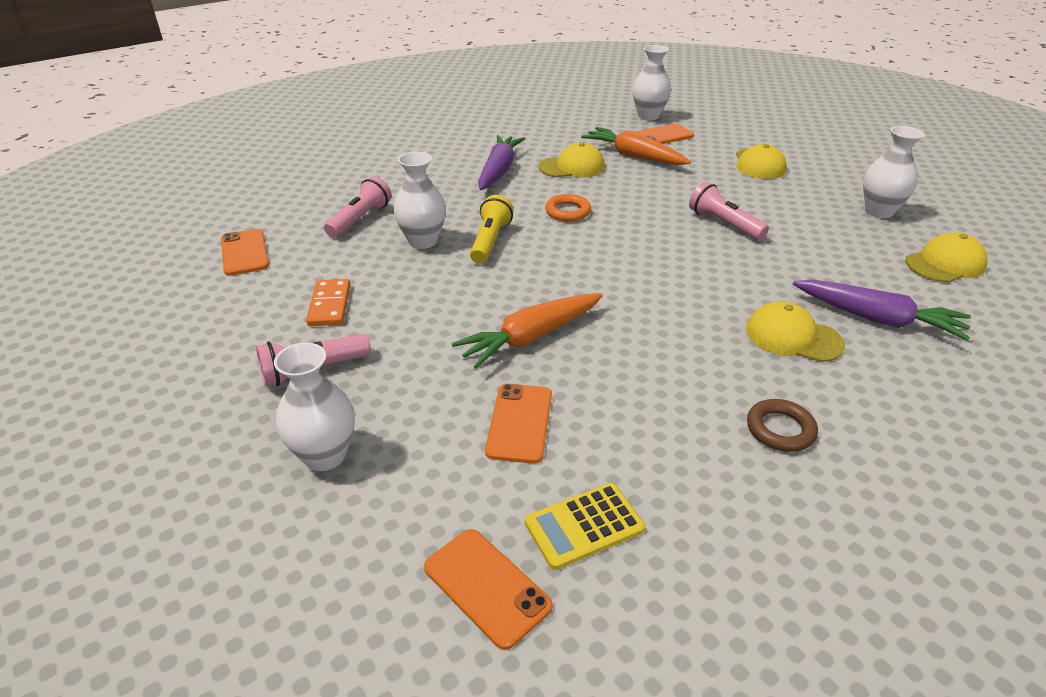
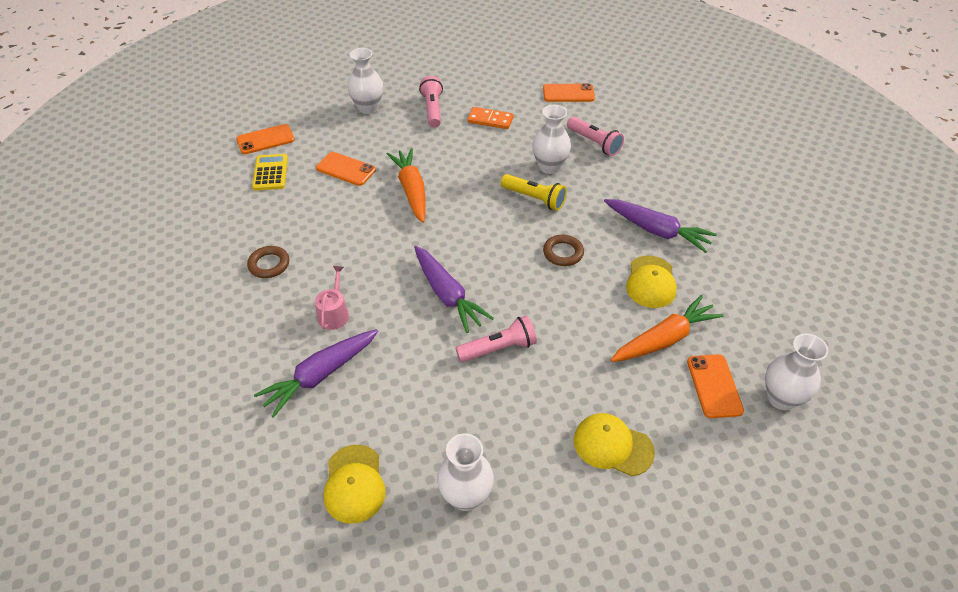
camera: 110 degrees right, 10 degrees up
orange ring [545,194,591,222] -> brown ring [543,235,584,266]
yellow cap [746,301,845,362] -> pink watering can [315,266,349,330]
none -> purple carrot [414,246,494,333]

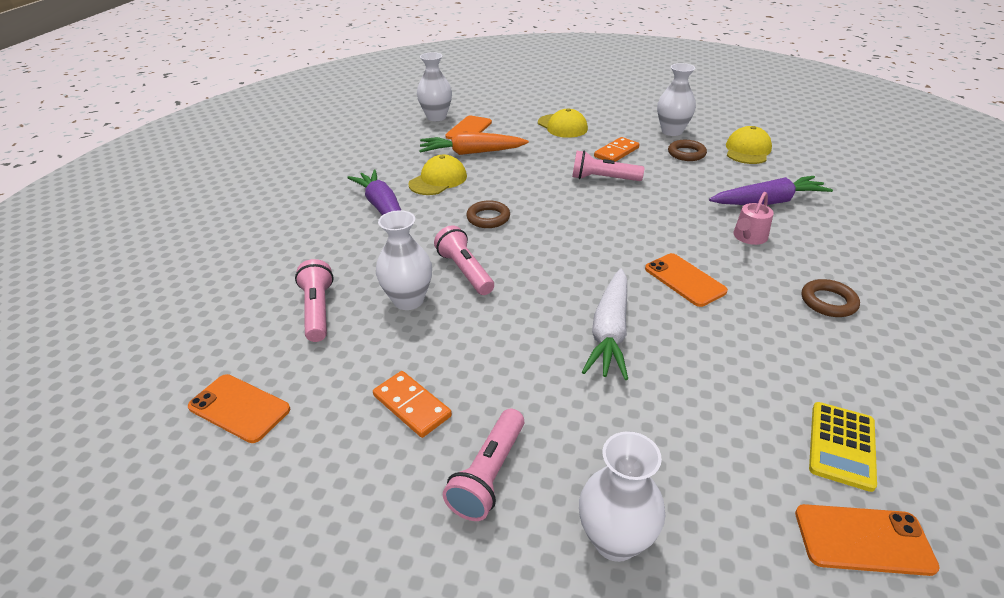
camera: 150 degrees left, 10 degrees down
orange phone [316,152,376,186] -> orange phone moved to [645,253,728,307]
orange carrot [387,148,425,223] -> white carrot [582,268,628,380]
purple carrot [414,246,494,333] -> none
yellow flashlight [501,174,567,211] -> pink flashlight [434,226,494,295]
none -> orange domino [594,137,639,162]
none -> brown ring [668,140,707,161]

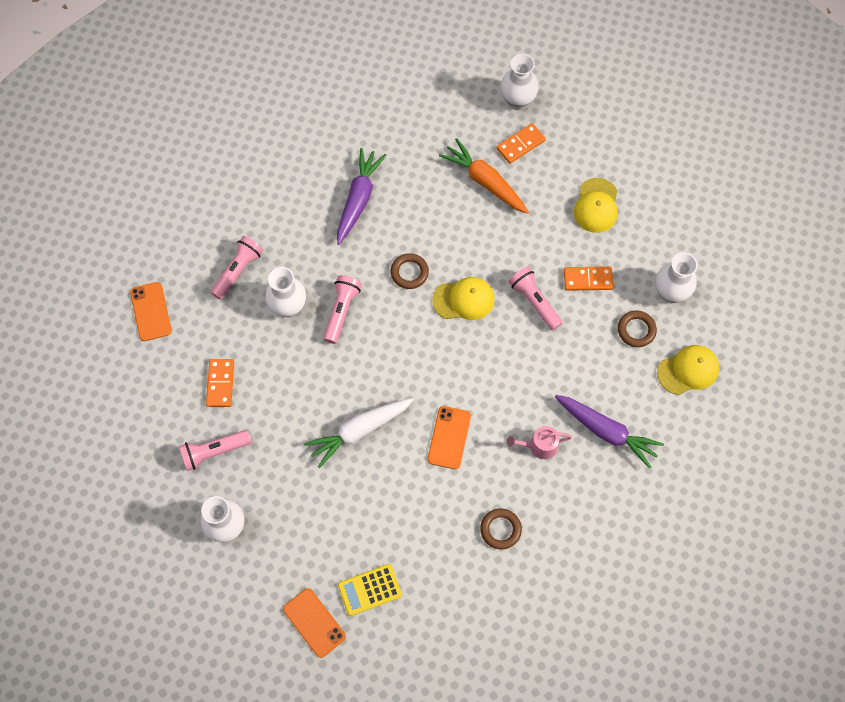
camera: 45 degrees right, 30 degrees up
yellow cap [408,155,467,195] -> yellow cap moved to [432,277,494,320]
orange phone [445,116,492,139] -> orange domino [496,123,546,164]

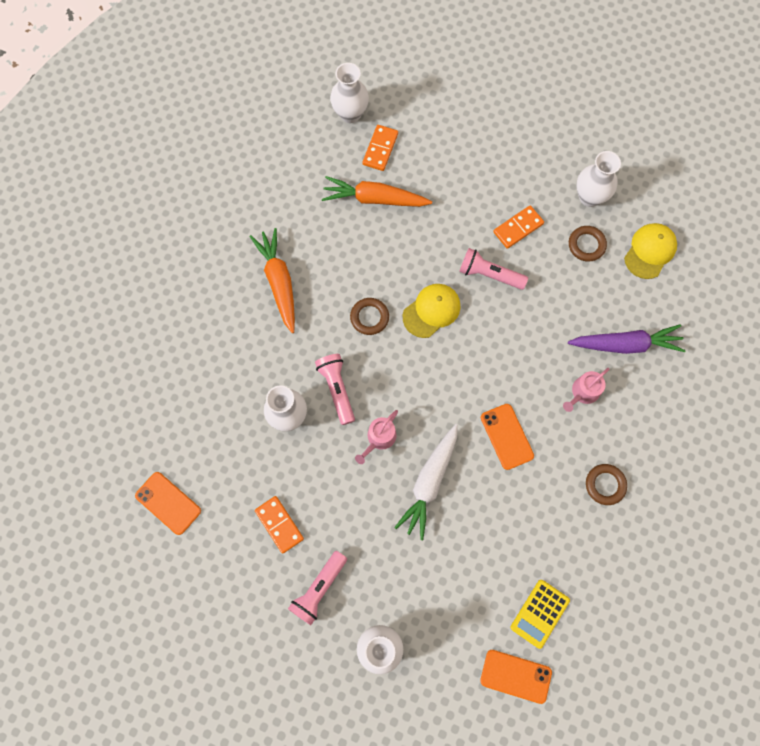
camera: 35 degrees left, 5 degrees up
pink flashlight [210,236,263,300] -> none
purple carrot [337,148,386,245] -> orange carrot [249,228,295,333]
yellow cap [574,178,618,233] -> none
none -> pink watering can [355,410,398,464]

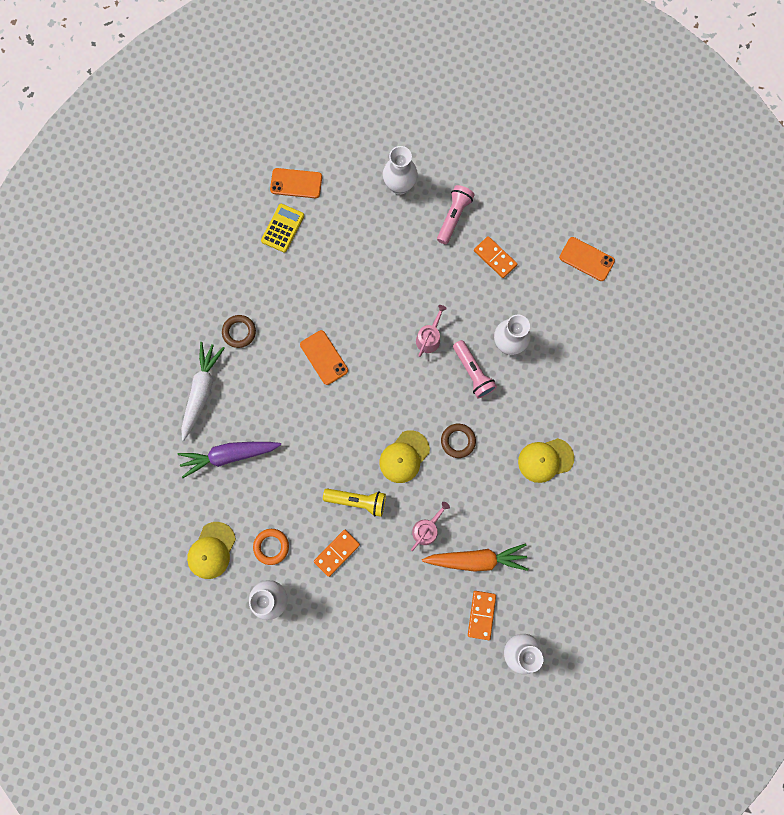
camera: 170 degrees right, 5 degrees up
orange carrot [249,228,295,333] -> yellow cap [518,438,574,483]
white carrot [394,424,458,540] -> white carrot moved to [181,342,225,441]
pink flashlight [459,248,528,290] -> yellow flashlight [323,489,386,517]
pink watering can [563,368,610,412] -> pink watering can moved to [411,502,450,551]
brown ring [569,226,607,262] -> orange ring [253,529,289,565]

